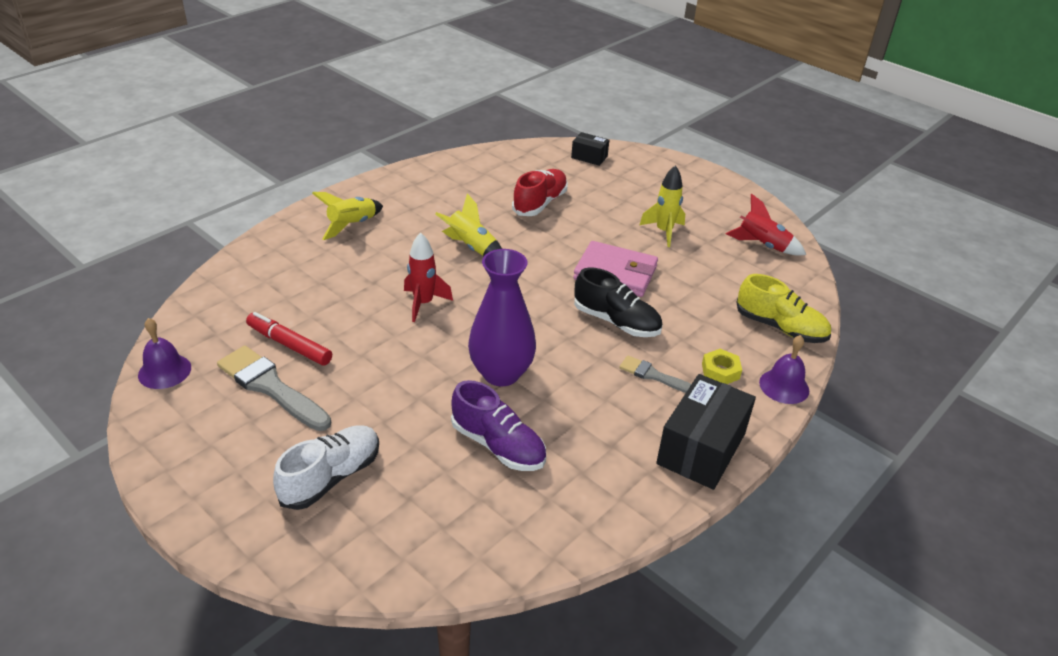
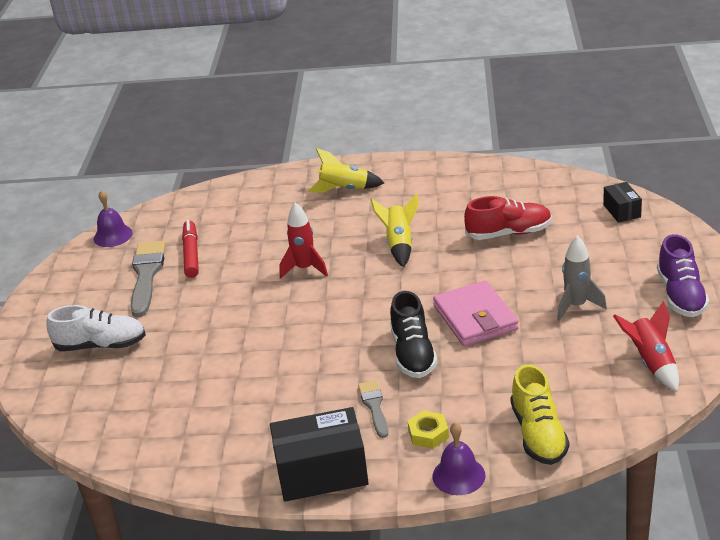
camera: 55 degrees right, 5 degrees down
purple shoe [451,380,546,471] -> purple shoe moved to [657,234,709,317]
purple vase [468,249,536,386] -> none
yellow rocket [640,165,685,247] -> grey rocket [557,235,607,321]

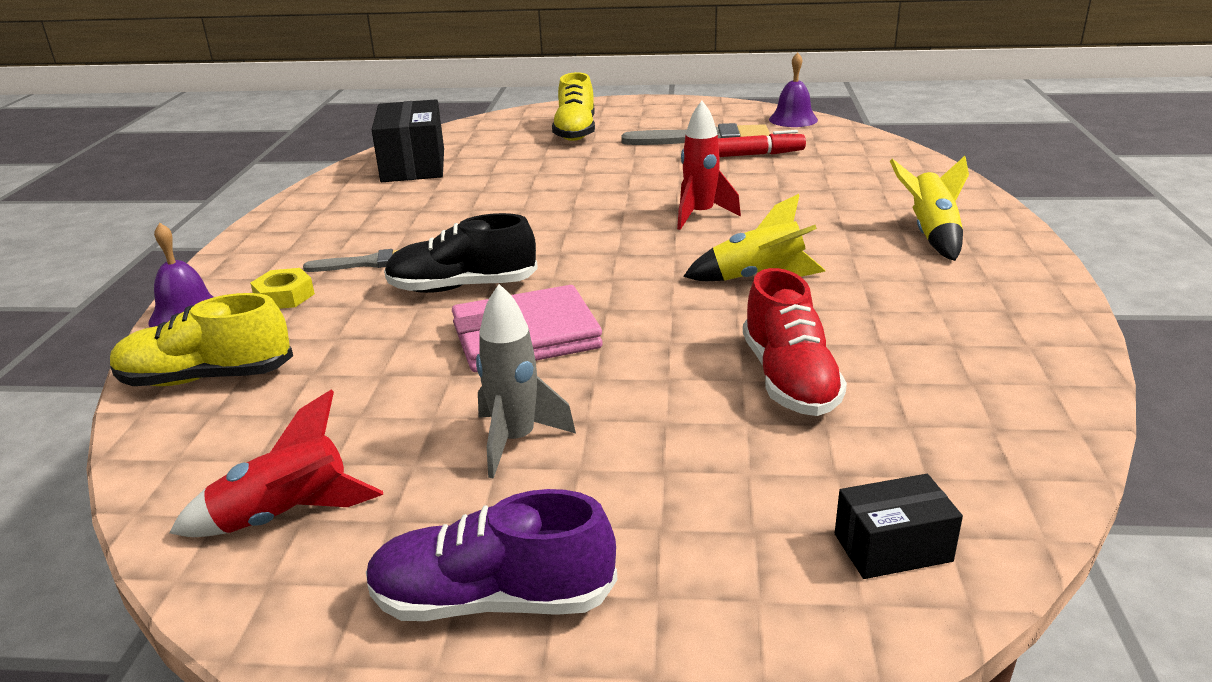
camera: 90 degrees right, 5 degrees down
white shoe [46,305,146,351] -> yellow shoe [552,72,595,141]
black box [270,407,369,502] -> black box moved to [372,99,444,182]

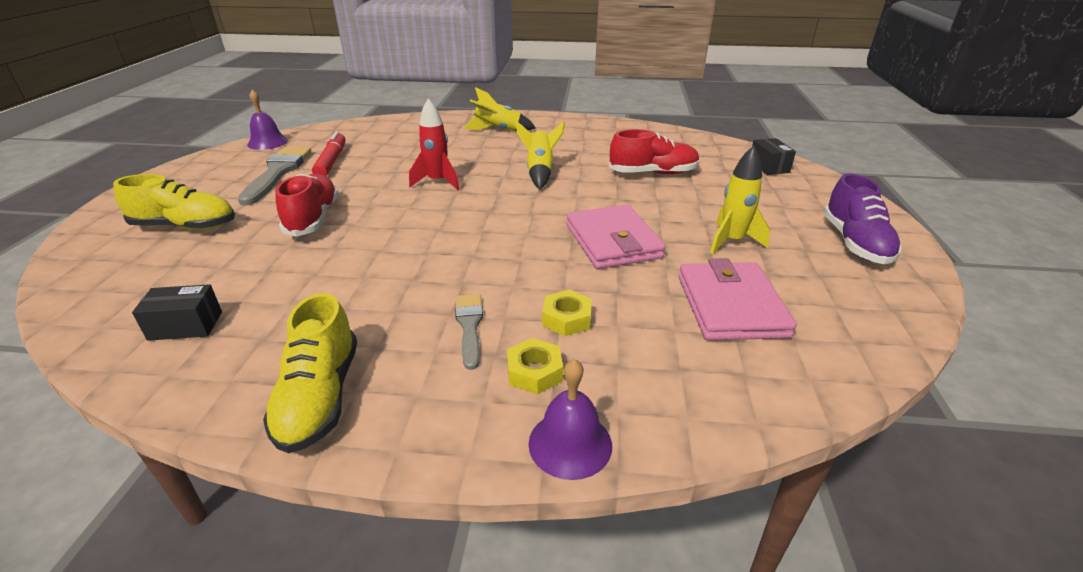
camera: 90 degrees left, 5 degrees up
yellow shoe [110,293,293,386] -> yellow shoe moved to [263,293,357,453]
red rocket [170,390,383,537] -> none
black box [372,99,444,182] -> black box [132,284,222,341], size x0.53
black shoe [384,213,538,293] -> none
grey rocket [476,284,576,479] -> yellow rocket [710,146,770,254]
none -> red shoe [275,174,339,237]
none -> yellow nut [542,290,592,336]
none -> pink wallet [679,258,797,340]

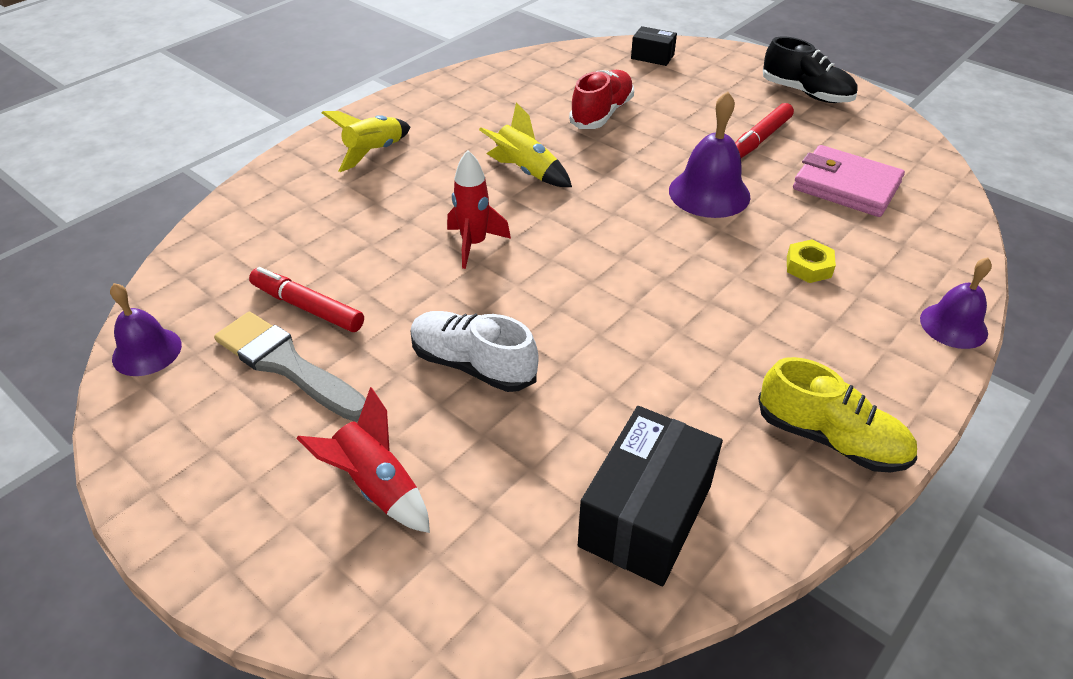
camera: 55 degrees left, 10 degrees up
yellow shoe [113,174,235,230] -> red rocket [296,387,430,533]
black box [132,284,222,341] -> black box [578,406,723,586], size x1.89
red shoe [275,174,339,237] -> white shoe [411,311,539,392]
grey brush [455,294,483,370] -> none
yellow nut [507,338,563,394] -> none
pink wallet [567,205,666,269] -> purple bell [669,91,751,218]
yellow rocket [710,146,770,254] -> red marker [735,103,794,158]
purple shoe [823,174,902,264] -> black shoe [763,36,857,103]

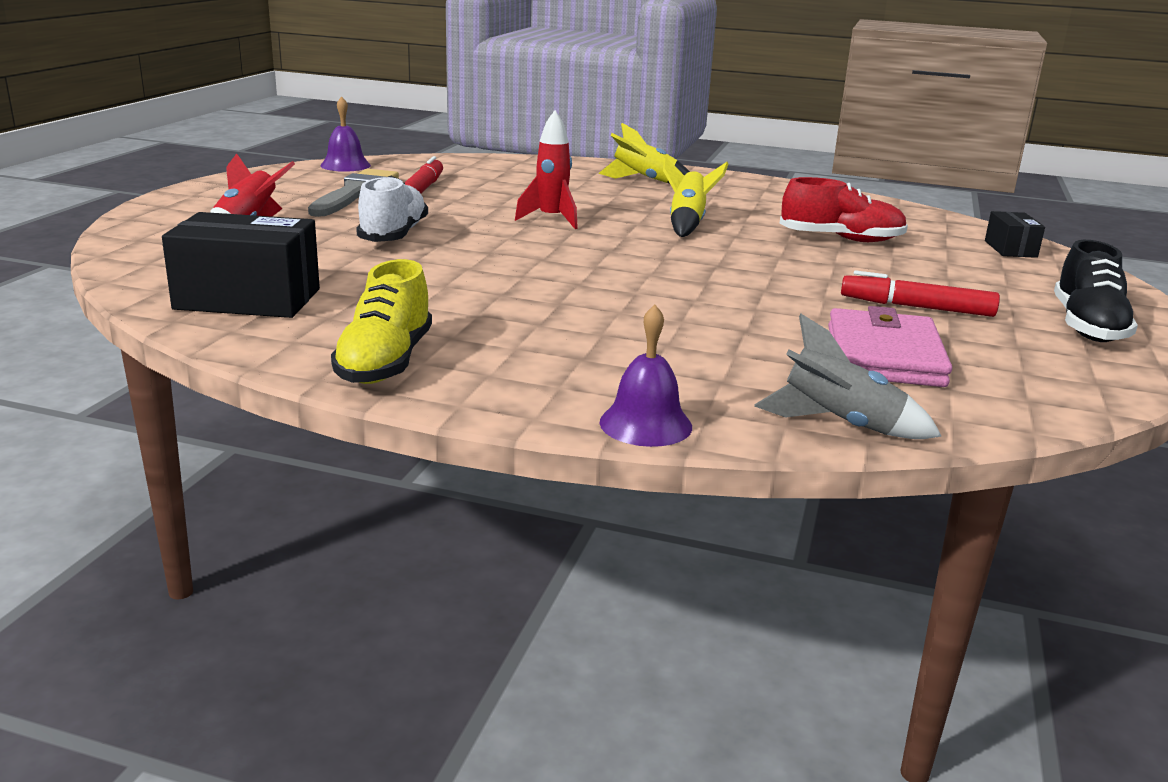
camera: 65 degrees right, 20 degrees down
purple bell [669,91,751,218] -> none
yellow nut [787,240,836,283] -> none
none -> grey rocket [754,314,942,439]

